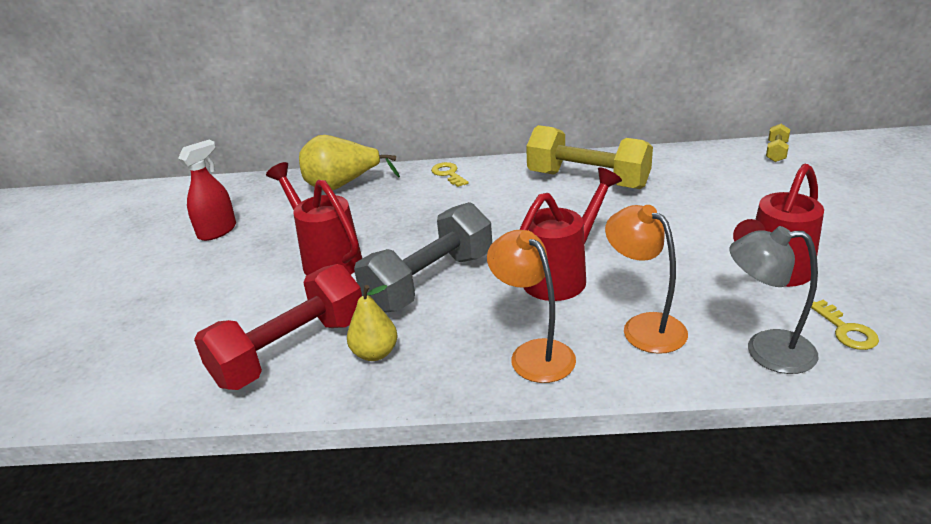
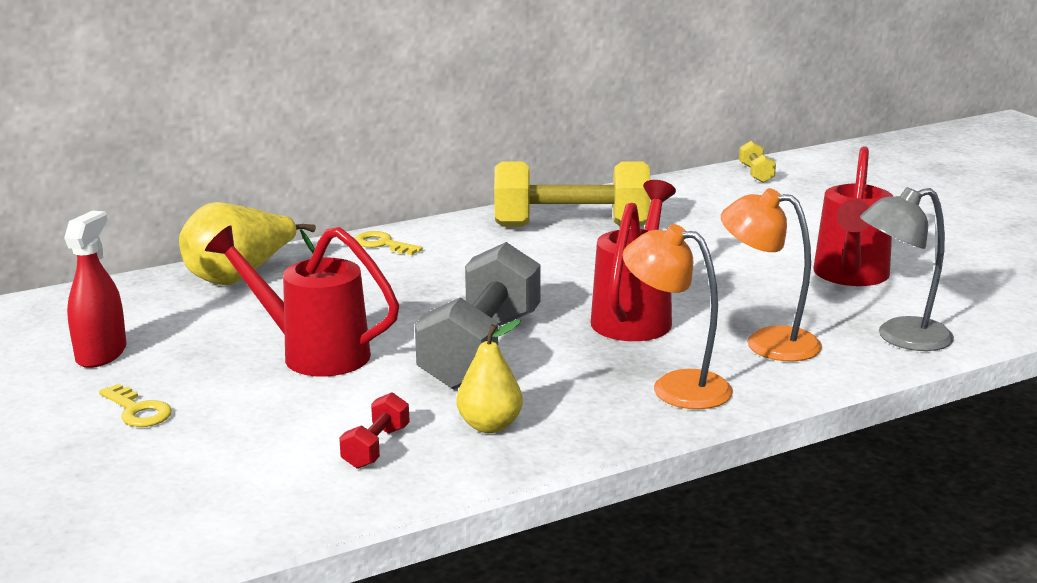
camera: 30 degrees left, 10 degrees down
red dumbbell [194,264,362,390] -> red dumbbell [339,392,410,469], size x0.43
yellow key [811,300,879,350] -> yellow key moved to [99,384,172,427]

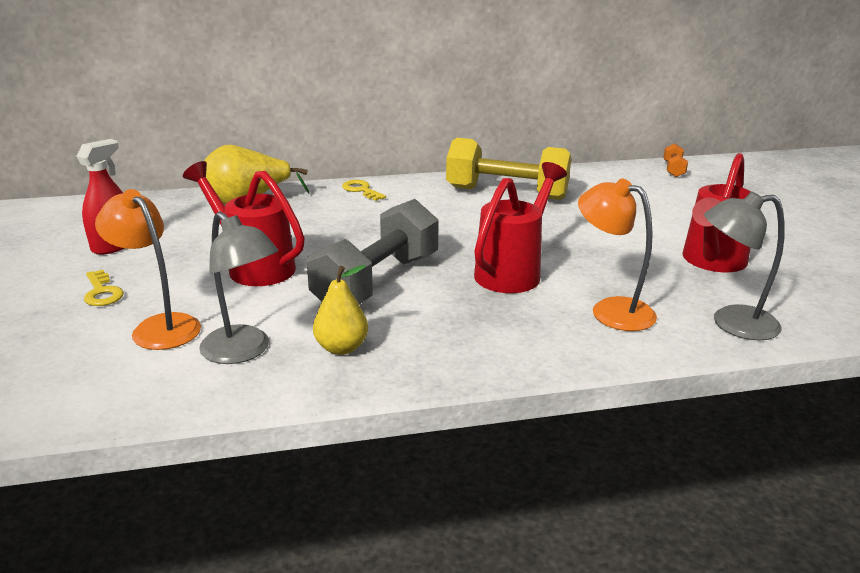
camera: 15 degrees right, 5 degrees up
red dumbbell [339,392,410,469] -> grey lamp [199,212,278,364]
orange lamp [623,224,733,409] -> orange lamp moved to [95,189,201,350]
yellow dumbbell [739,141,776,183] -> orange dumbbell [663,144,688,177]

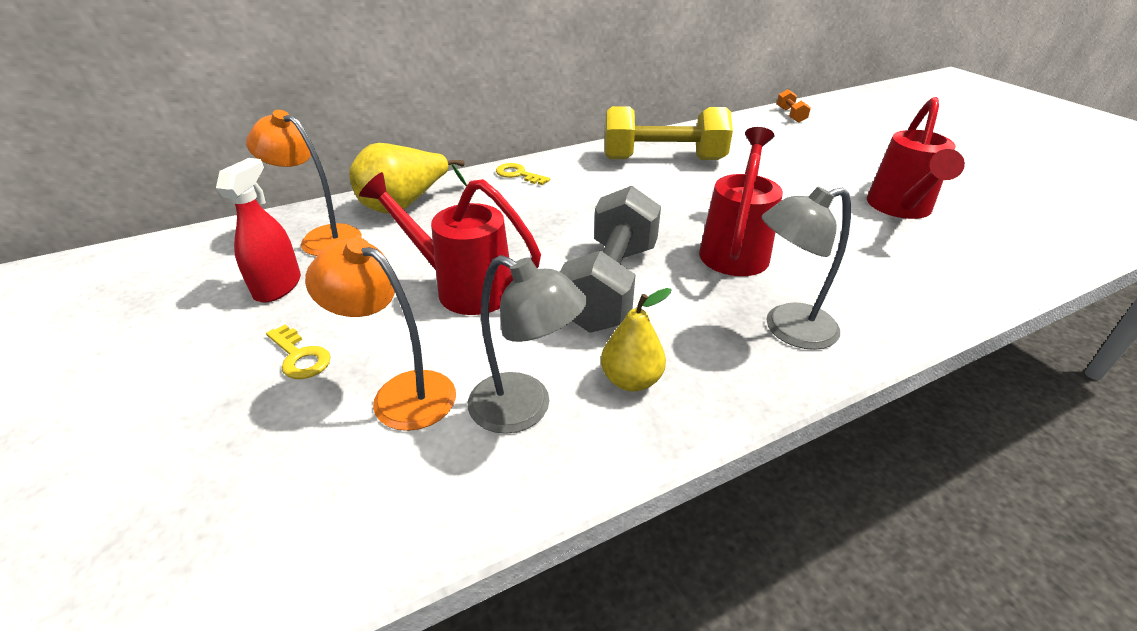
camera: 15 degrees left, 10 degrees up
orange lamp [578,178,657,331] -> orange lamp moved to [246,110,362,256]
grey lamp [704,191,785,340] -> grey lamp moved to [761,187,851,350]

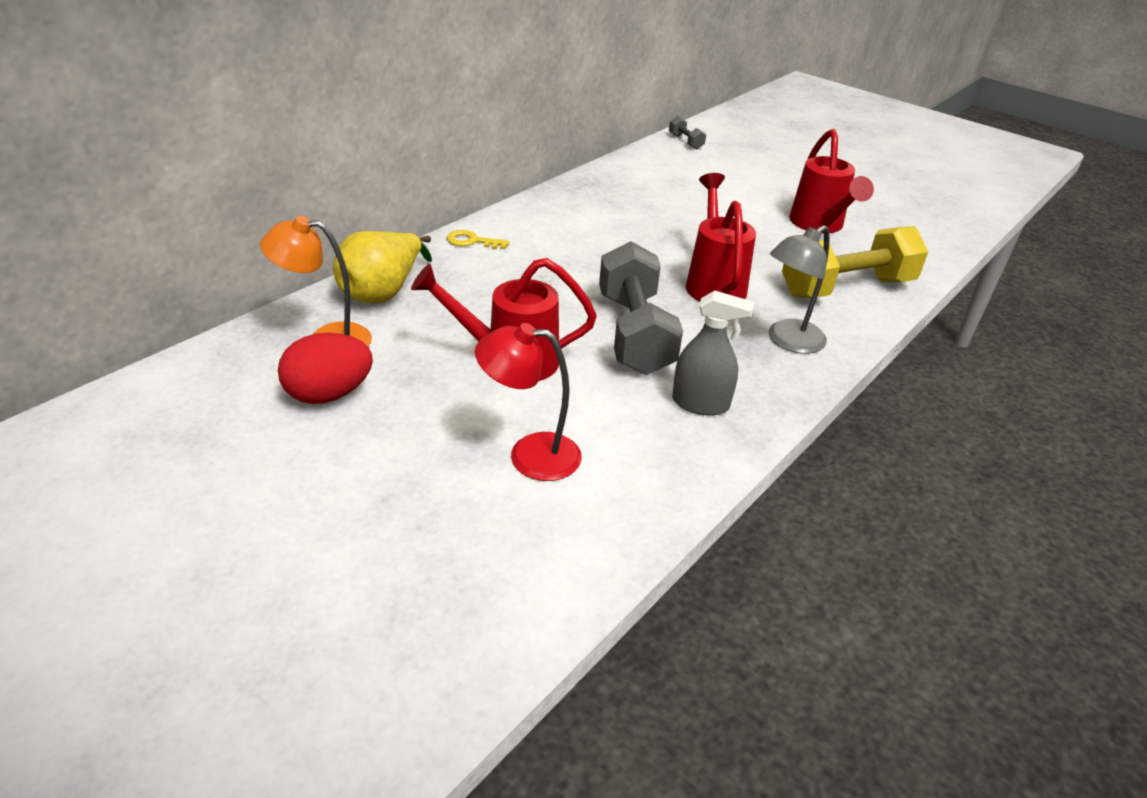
camera: 25 degrees left, 0 degrees up
red spray bottle [216,158,301,303] -> red egg [278,333,373,404]
yellow key [266,325,331,379] -> none
orange lamp [305,237,456,431] -> red lamp [475,323,582,481]
grey lamp [468,255,587,434] -> none
yellow pear [601,288,672,392] -> grey spray bottle [672,290,755,416]
yellow dumbbell [605,106,733,160] -> yellow dumbbell moved to [782,226,928,298]
orange dumbbell [777,89,811,123] -> grey dumbbell [669,116,706,149]

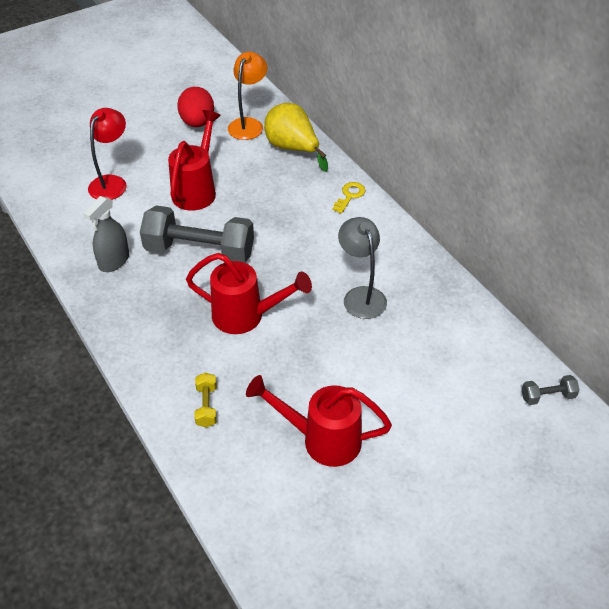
camera: 110 degrees right, 10 degrees up
grey lamp [769,225,830,354] -> grey lamp moved to [338,217,387,319]
yellow dumbbell [782,226,928,298] -> yellow dumbbell [194,373,217,428], size x0.43

